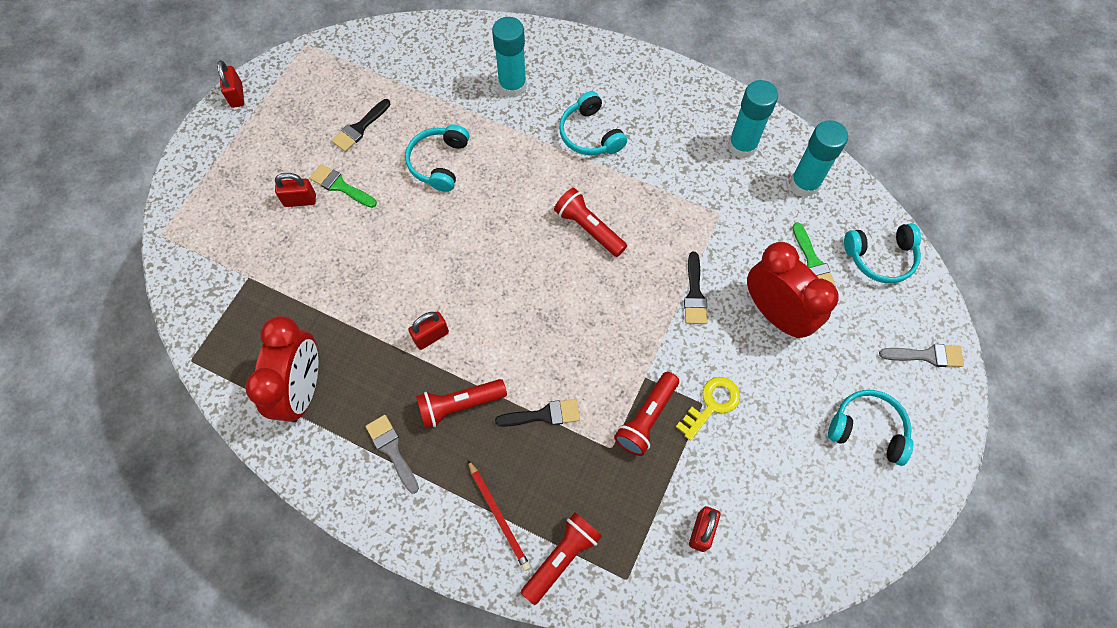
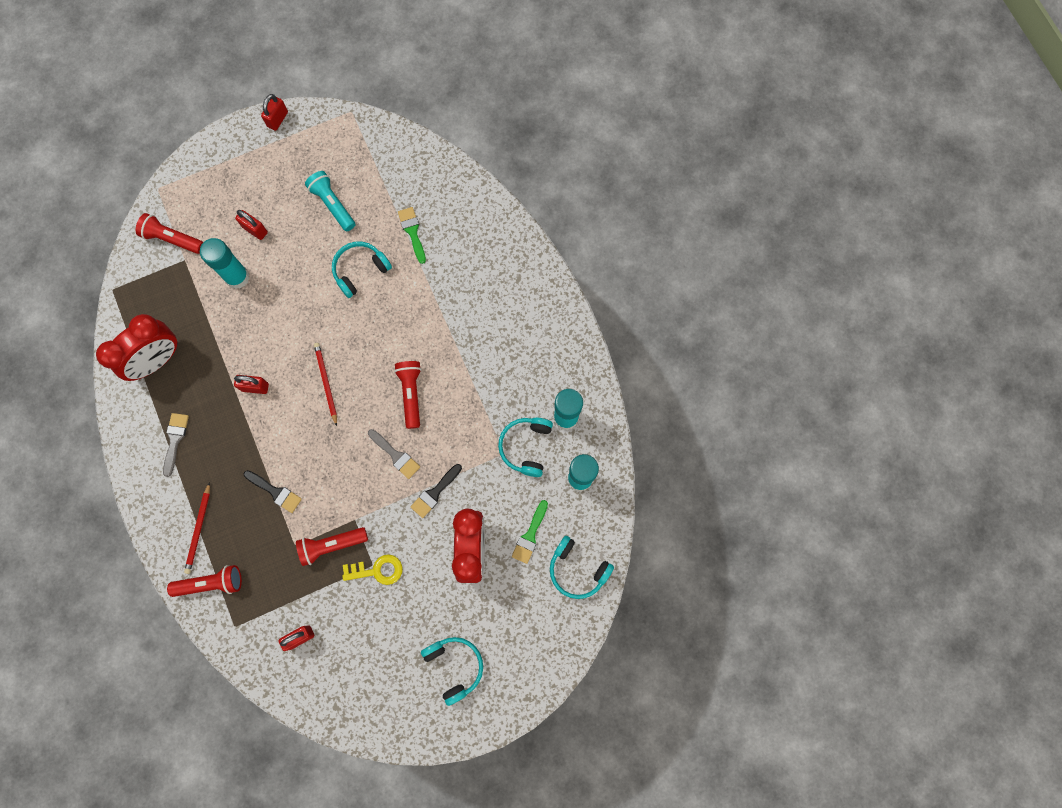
camera: 40 degrees right, 10 degrees up
green brush [310,164,377,208] -> green brush moved to [398,207,426,264]
black brush [332,99,391,152] -> turquoise flashlight [305,171,355,231]
red flashlight [416,379,507,429] -> red flashlight moved to [136,213,203,254]
turquoise glue stick [492,17,527,98] -> turquoise glue stick moved to [200,238,250,289]
turquoise headphones [559,91,627,155] -> turquoise headphones moved to [498,418,553,477]
grey brush [879,344,964,367] -> grey brush moved to [368,429,420,479]
none -> red pencil [314,343,337,426]

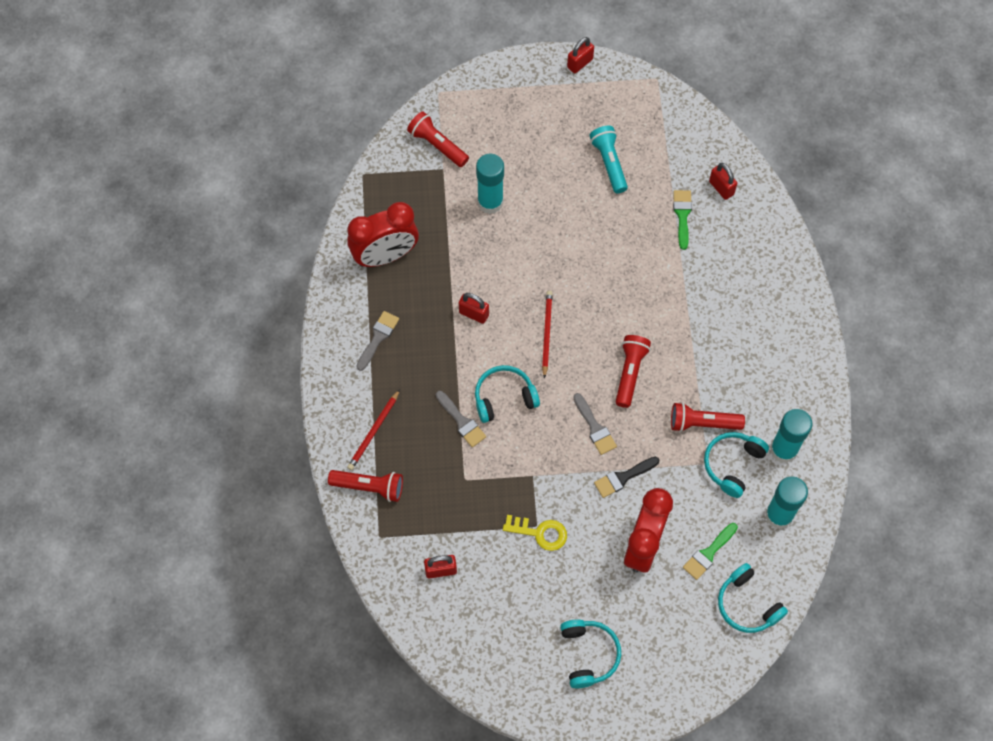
camera: 20 degrees right, 10 degrees down
red padlock [235,210,268,240] -> red padlock moved to [709,163,737,200]
black brush [244,470,302,513] -> grey brush [436,391,486,447]
red flashlight [296,527,368,566] -> red flashlight moved to [671,402,745,432]
turquoise headphones [332,242,392,298] -> turquoise headphones moved to [475,365,540,423]

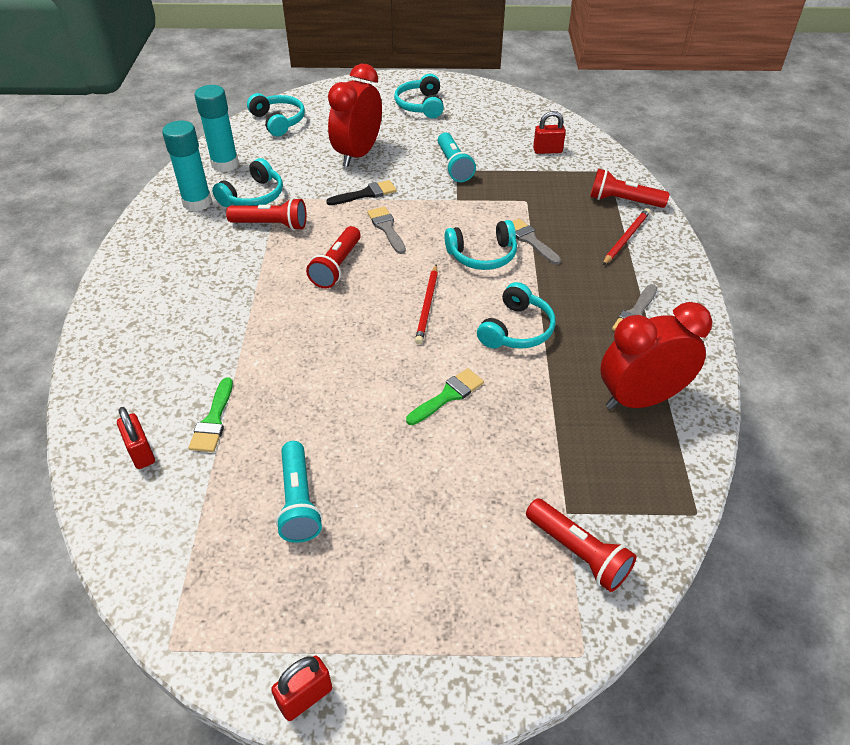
camera: 175 degrees left, 20 degrees down
red padlock [459,293,489,324] -> turquoise headphones [477,282,555,349]
turquoise glue stick [476,153,504,214] -> none
yellow key [503,515,567,551] -> turquoise flashlight [438,132,476,182]
green brush [683,523,738,580] -> green brush moved to [406,368,484,425]

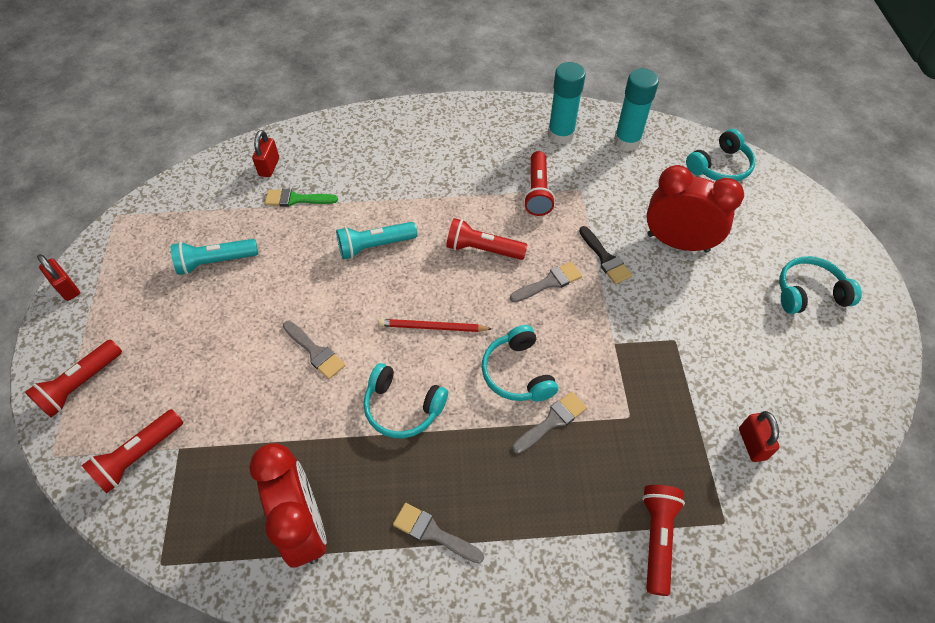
camera: 85 degrees right, 10 degrees up
red padlock [117,407,155,469] -> red padlock turned 45 degrees counterclockwise [252,130,279,177]
turquoise headphones [212,158,283,207] -> none
green brush [406,368,484,425] -> grey brush [283,321,345,379]
turquoise flashlight [438,132,476,182] -> turquoise flashlight moved to [336,222,417,259]
red pencil [603,208,650,265] -> none
none -> red flashlight [25,340,122,417]

